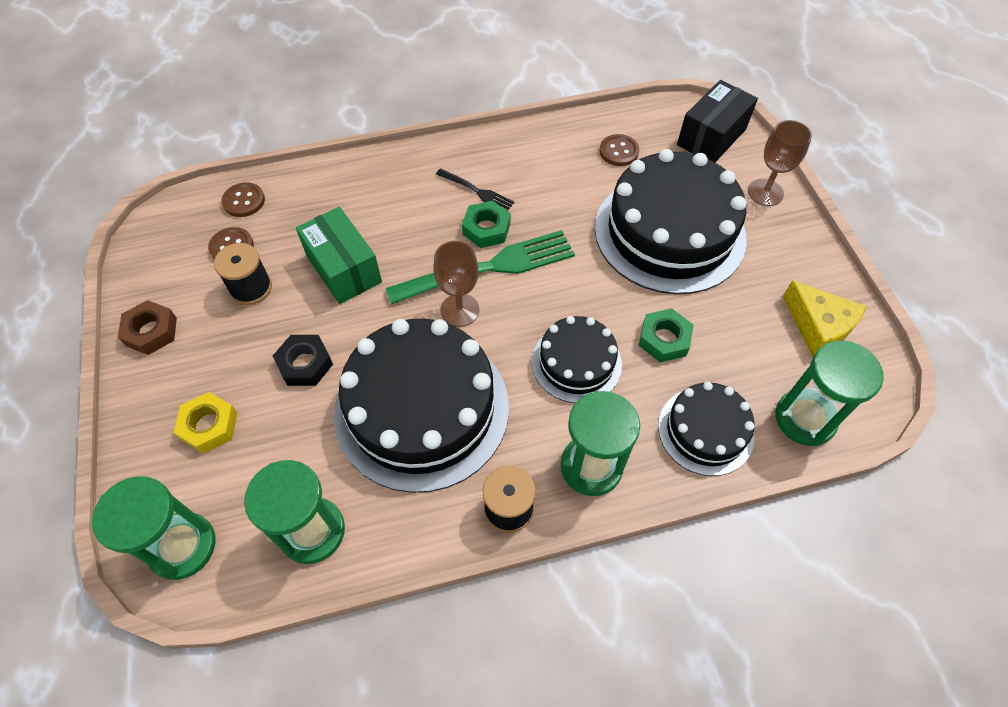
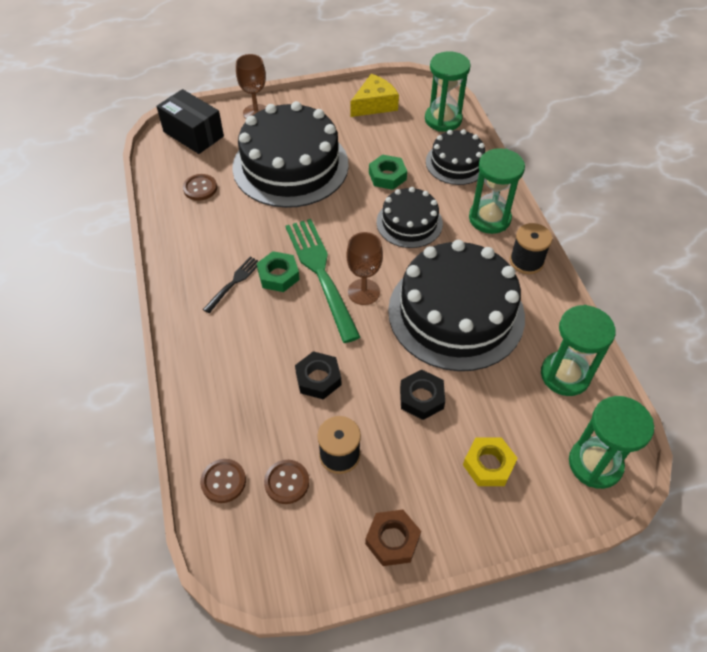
camera: 90 degrees left, 5 degrees down
green box [296,207,382,304] -> black nut [295,351,341,400]

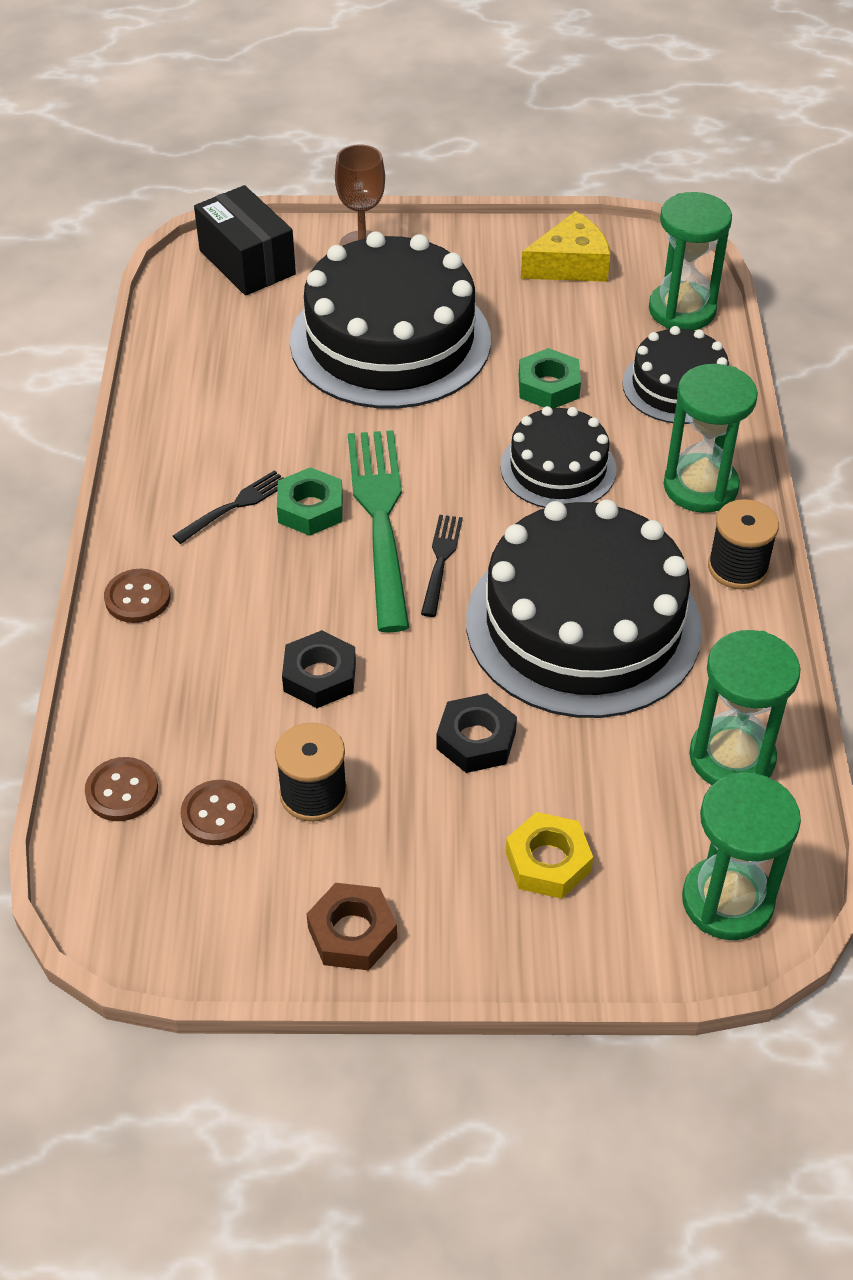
camera: 15 degrees right, 5 degrees down
brown button [183,174,217,201] -> brown button moved to [104,569,171,623]
brown goblet [346,232,383,305] -> black fork [421,515,463,617]

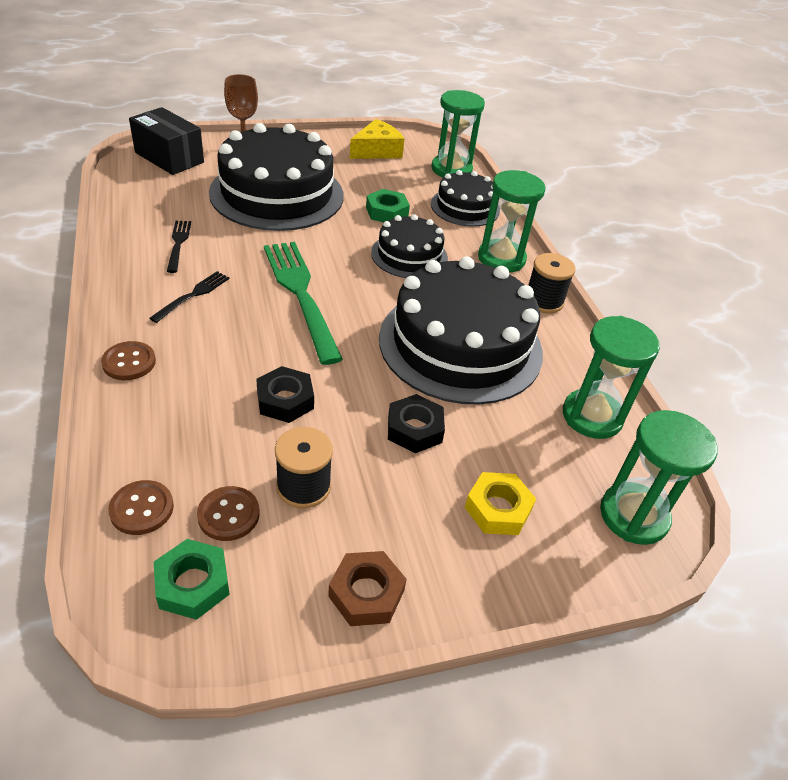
camera: 20 degrees left, 5 degrees down
green nut [277,467,343,536] -> green nut moved to [154,539,230,620]
black fork [421,515,463,617] -> black fork moved to [167,221,191,273]

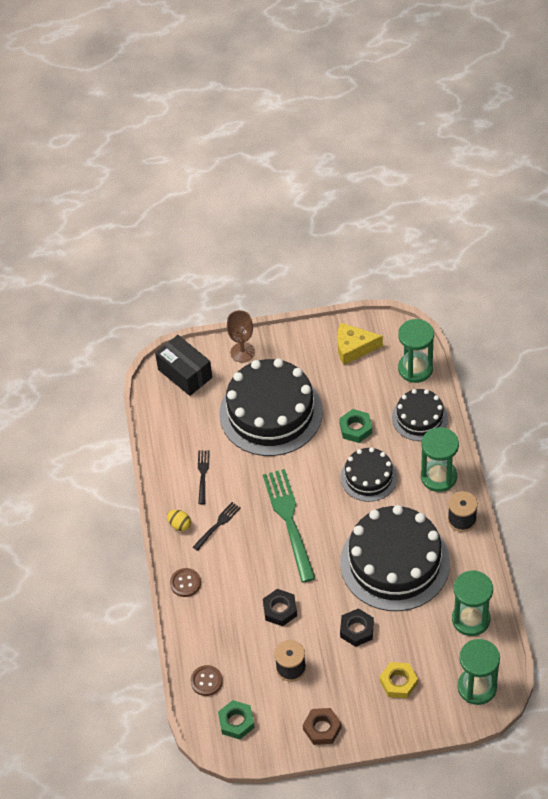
camera: 15 degrees right, 10 degrees up
brown button [197,486,260,541] -> none
yellow cheese [350,119,404,159] -> yellow cheese turned 150 degrees counterclockwise [337,323,383,365]
none -> yellow egg [167,510,191,531]

